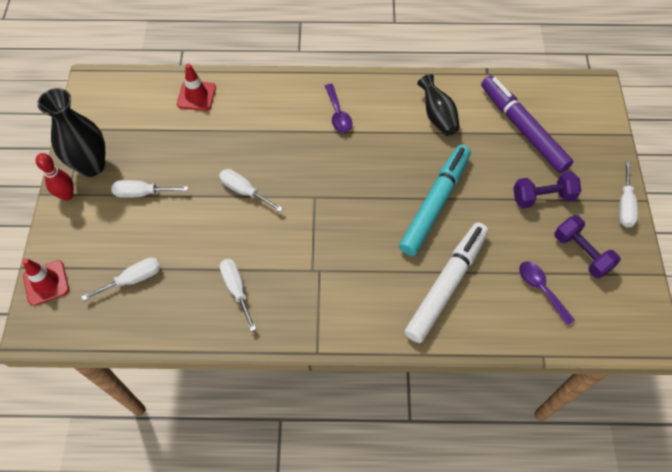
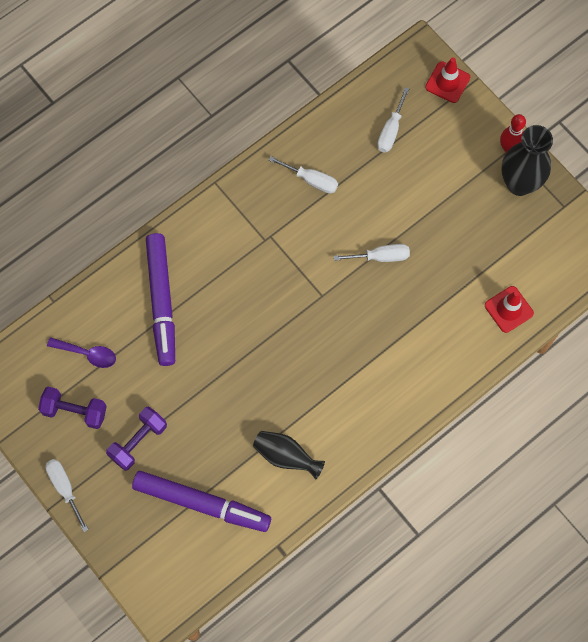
camera: 140 degrees right, 10 degrees up
white screwdriver [111,180,188,198] -> none
purple spoon [325,84,352,133] -> none
turquoise marker [399,145,471,256] -> none
white marker [404,222,488,343] -> purple marker [146,233,175,366]

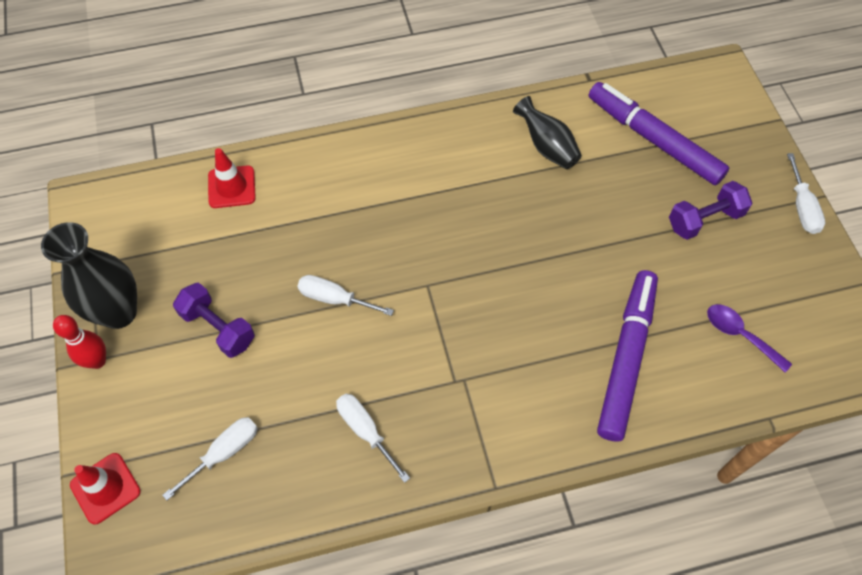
camera: 155 degrees left, 10 degrees down
purple dumbbell [38,387,107,429] -> purple dumbbell moved to [173,283,255,358]

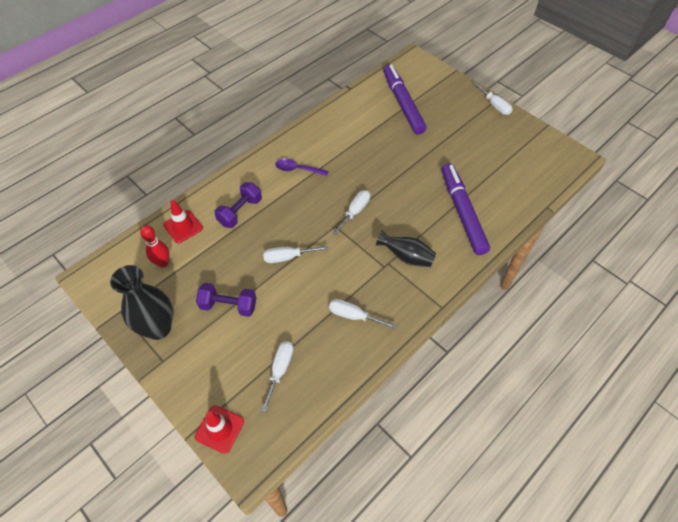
camera: 30 degrees left, 5 degrees down
red bowling pin [53,315,106,369] -> red bowling pin moved to [140,225,169,267]
black vase [513,96,582,169] -> black vase moved to [376,230,436,267]
purple marker [589,82,729,185] -> purple marker turned 60 degrees clockwise [383,64,427,135]
purple dumbbell [669,181,752,240] -> purple dumbbell moved to [214,182,262,228]
purple spoon [707,304,792,372] -> purple spoon moved to [275,158,329,176]
none -> white screwdriver [333,190,370,235]

